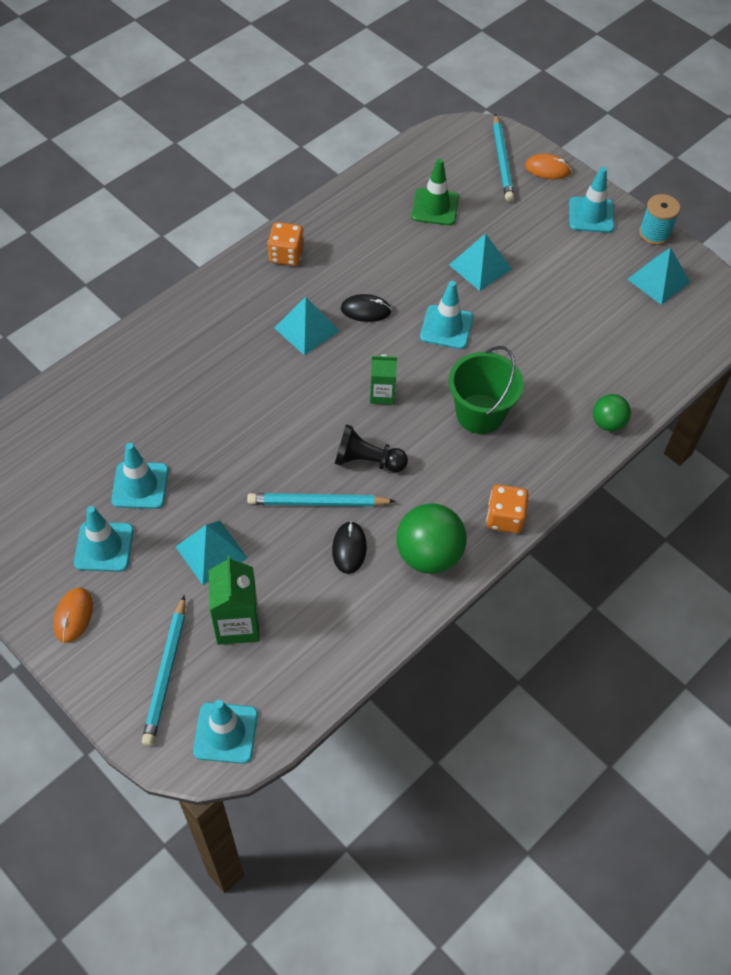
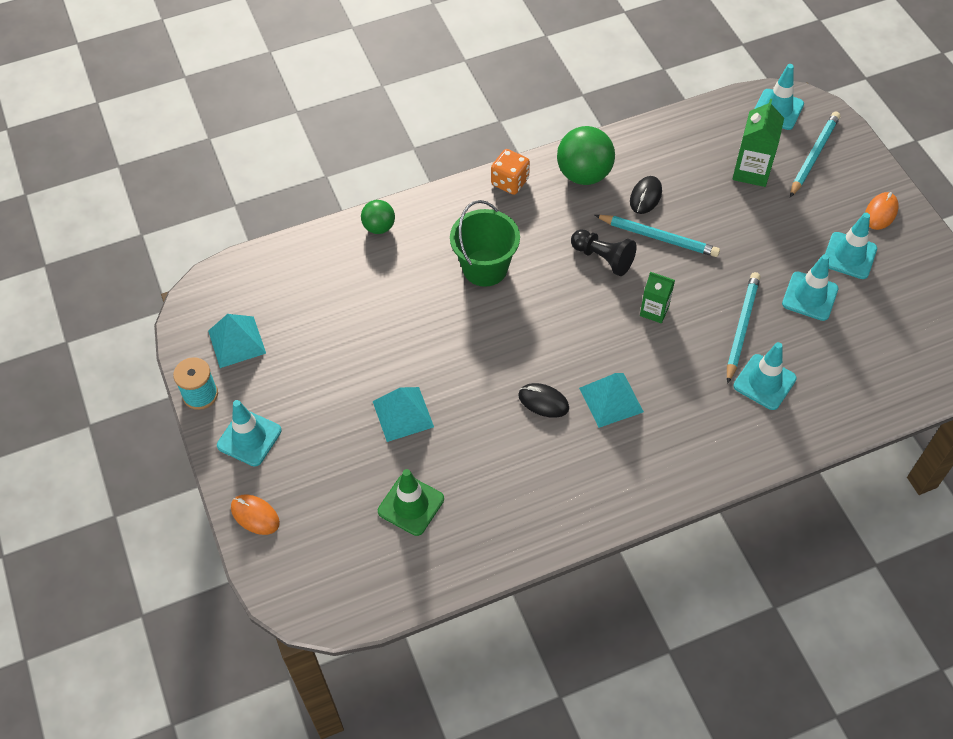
camera: 155 degrees left, 0 degrees up
turquoise pyramid [175,521,248,585] -> none
orange dice [268,222,304,266] -> none
green carton [370,355,397,405] -> green carton moved to [640,272,675,323]
turquoise traffic cone [420,281,473,349] -> turquoise traffic cone moved to [733,342,797,410]
turquoise pencil [493,114,514,202] -> turquoise pencil moved to [727,272,761,384]

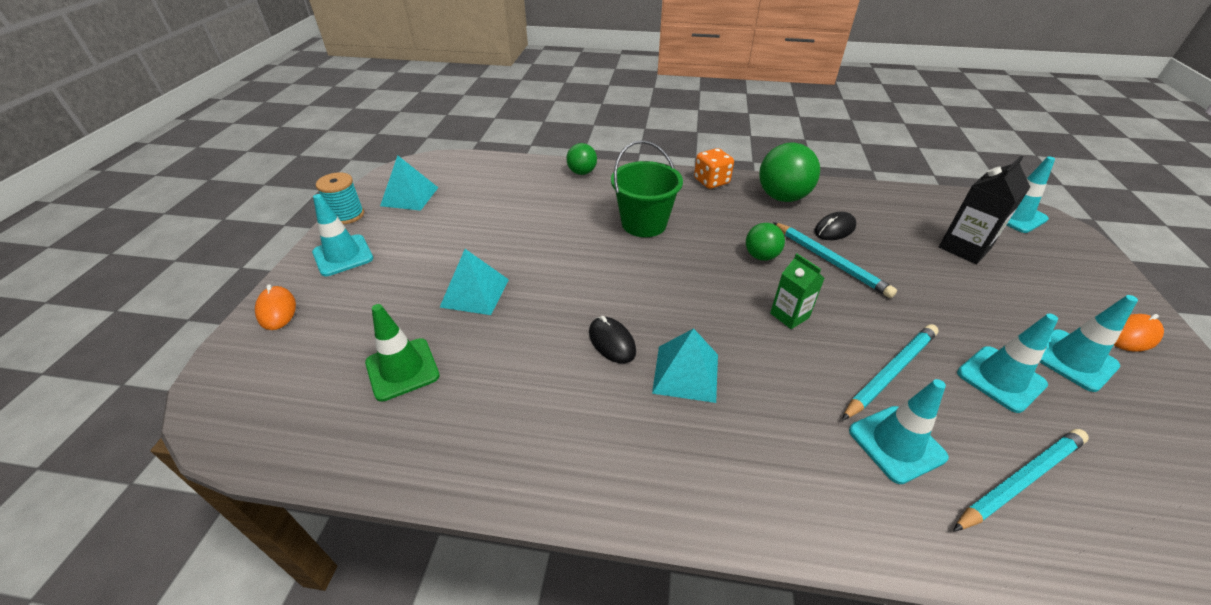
camera: 30 degrees right, 15 degrees down
black pawn [571,229,637,276] -> green ball [746,223,785,261]
green carton [733,99,784,187] -> black carton [939,156,1030,264]
turquoise pencil [790,111,840,197] -> turquoise pencil moved to [953,429,1089,531]

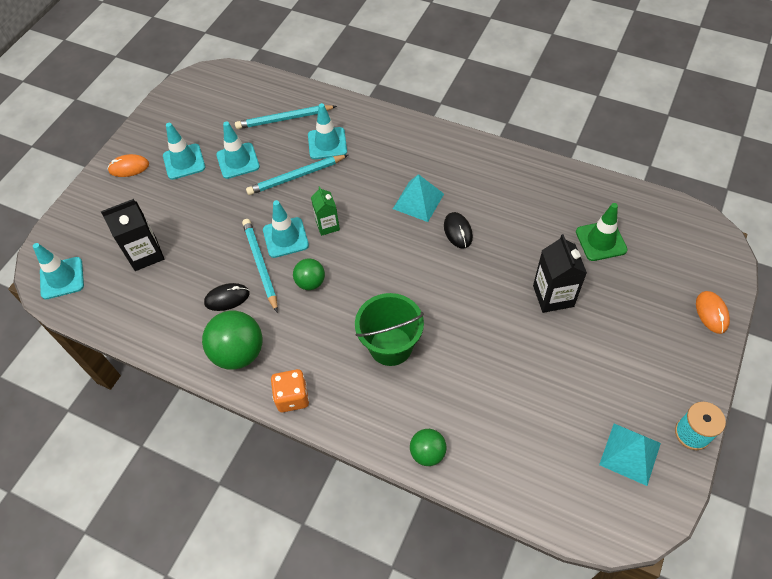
camera: 160 degrees left, 15 degrees up
turquoise traffic cone [312,194,373,276] -> turquoise traffic cone moved to [263,200,309,258]
turquoise pyramid [440,249,509,315] -> black carton [533,234,587,313]

